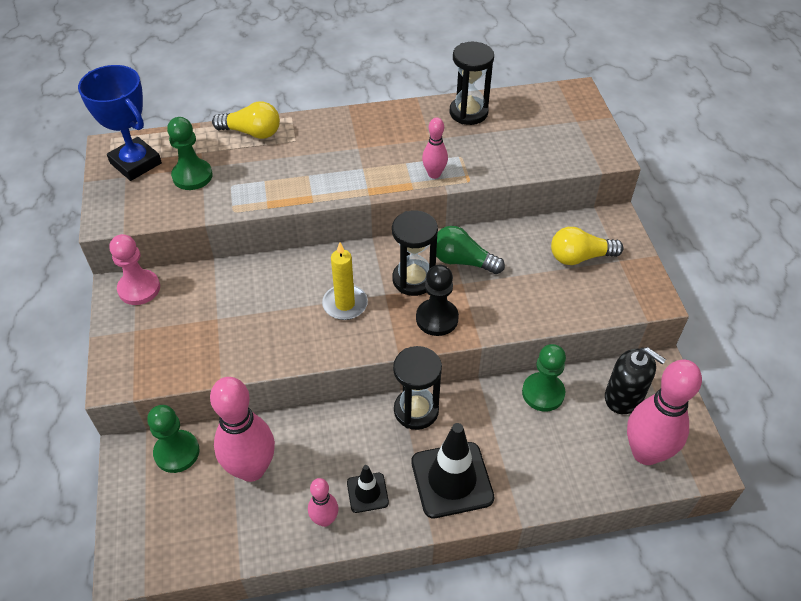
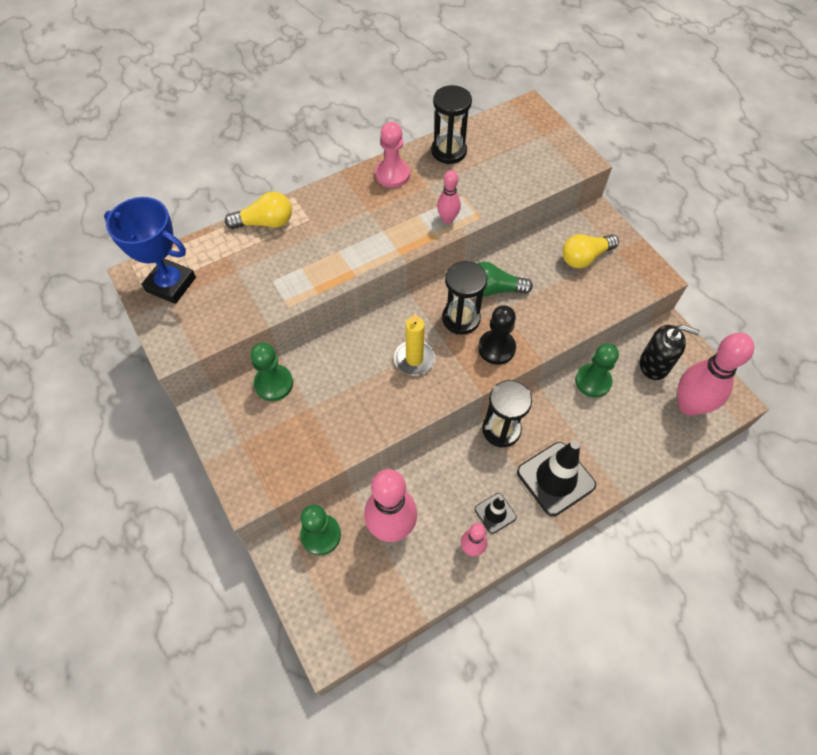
camera: 20 degrees left, 10 degrees up
pink pawn [109,234,160,305] -> pink pawn moved to [375,122,410,188]
green pawn [167,117,213,190] -> green pawn moved to [251,343,293,401]

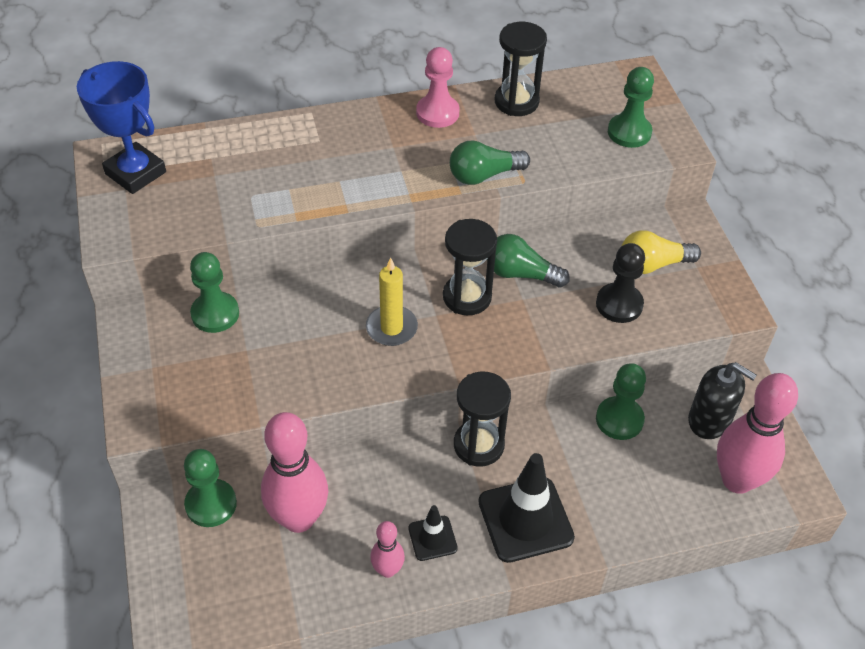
camera: 15 degrees right, 10 degrees down
yellow light bulb [225,192,292,229] -> none
pink bowling pin [437,170,461,224] -> green light bulb [450,140,530,185]
black pawn [478,305,516,365] -> black pawn moved to [596,243,645,323]
none -> green pawn [608,67,654,148]

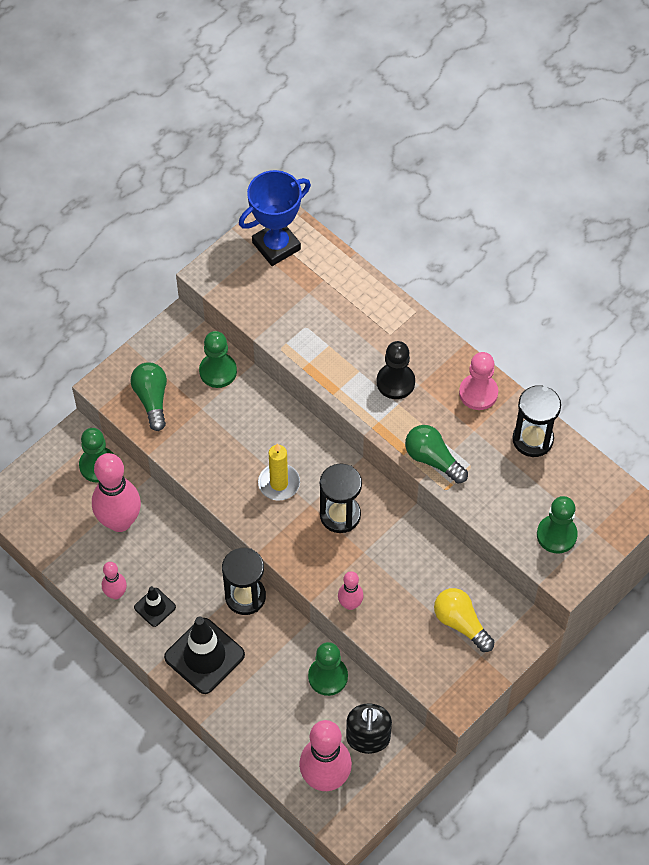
camera: 60 degrees right, 10 degrees up
blue trophy [77,61,166,194] -> blue trophy turned 45 degrees clockwise [239,170,311,266]
green light bulb [487,234,570,287] -> green light bulb moved to [130,362,167,431]
black pawn [596,243,645,323] -> black pawn moved to [376,341,415,399]
none -> pink bowling pin [338,571,364,610]

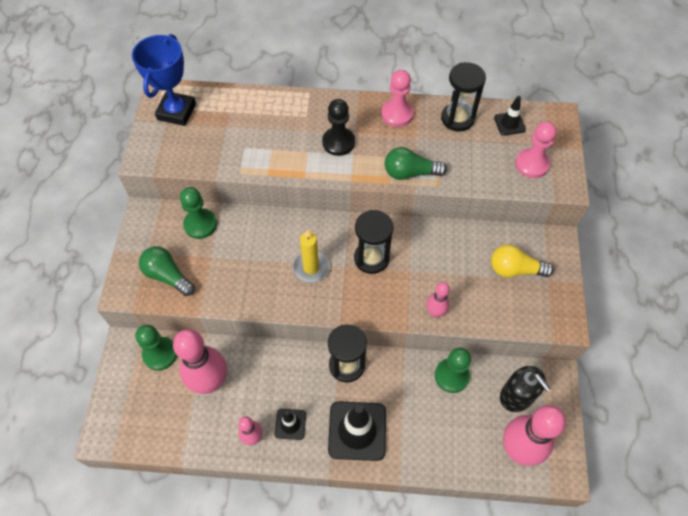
camera: 40 degrees left, 0 degrees up
green pawn [537,496,578,553] -> pink pawn [515,121,557,178]
none -> black traffic cone [494,96,526,136]

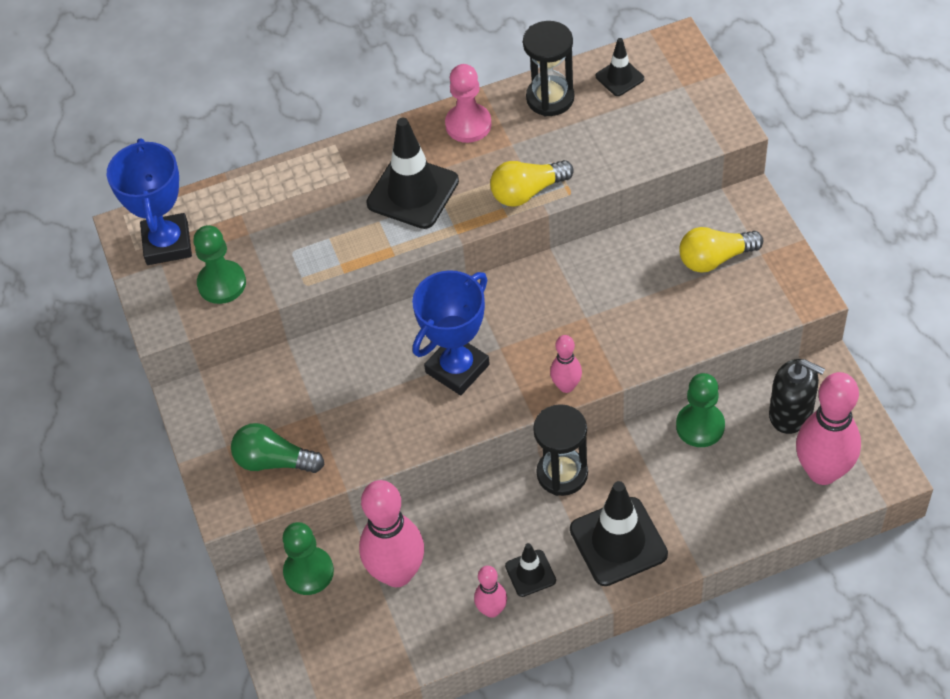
camera: 20 degrees left, 5 degrees down
green pawn [180,187,217,239] -> green pawn moved to [193,225,246,304]
yellow candle [293,229,330,283] -> blue trophy [412,270,490,395]
black pawn [322,99,355,156] -> black traffic cone [366,118,459,229]
black hourglass [354,210,394,274] -> none
green light bulb [385,147,447,180] -> yellow light bulb [490,160,574,207]
pink bowling pin [426,282,450,318] -> pink bowling pin moved to [550,335,582,393]
pink pawn [515,121,557,178] -> none

